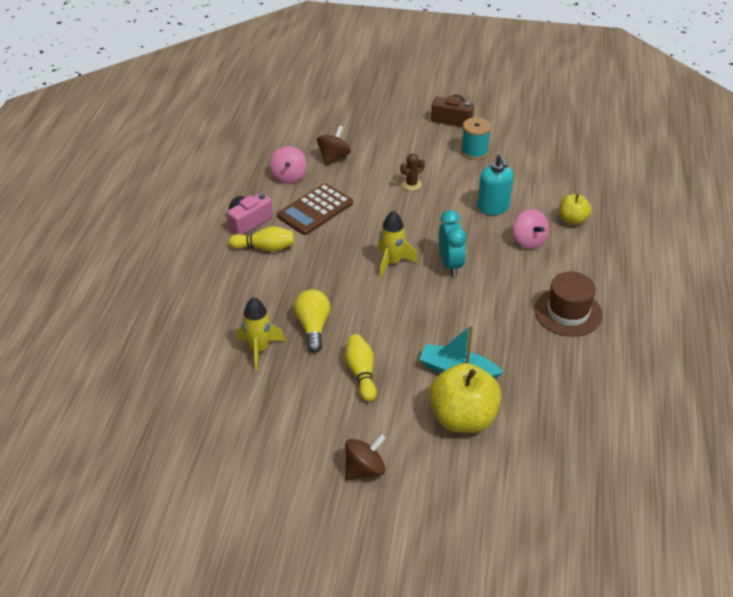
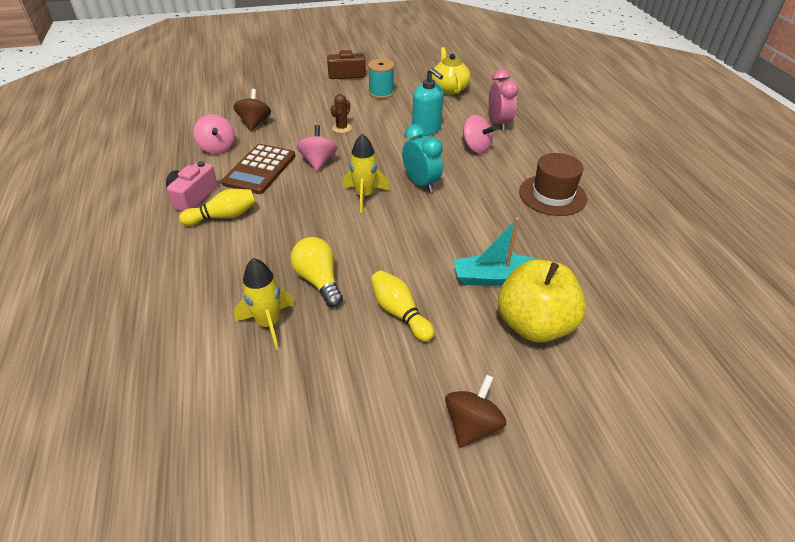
camera: 25 degrees left, 0 degrees up
yellow apple [559,194,591,225] -> pink clock [489,69,518,131]
none -> pink spinning top [297,125,337,171]
none -> yellow teapot [432,47,471,95]

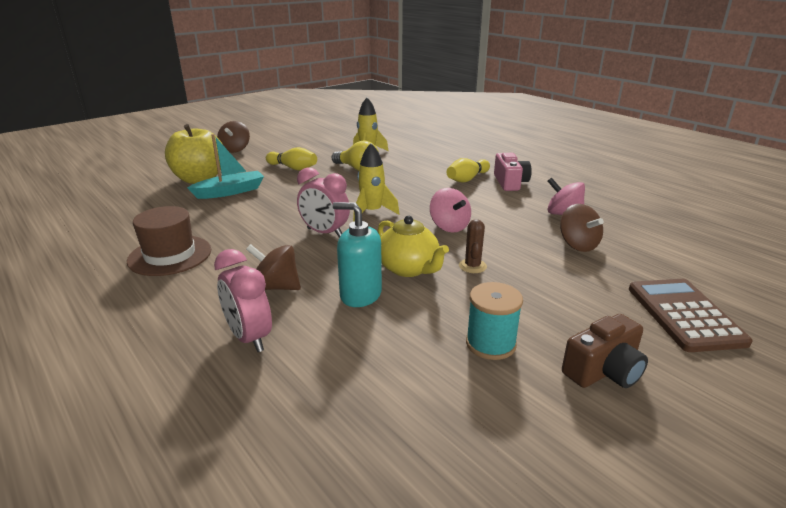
camera: 155 degrees right, 15 degrees down
brown calculator [221,144,296,194] -> brown calculator moved to [629,279,752,352]
turquoise clock [402,124,443,193] -> pink clock [297,167,350,238]
yellow teapot [432,47,471,95] -> yellow teapot moved to [378,216,449,277]
pink spinning top [462,115,496,153] -> brown spinning top [246,244,301,290]

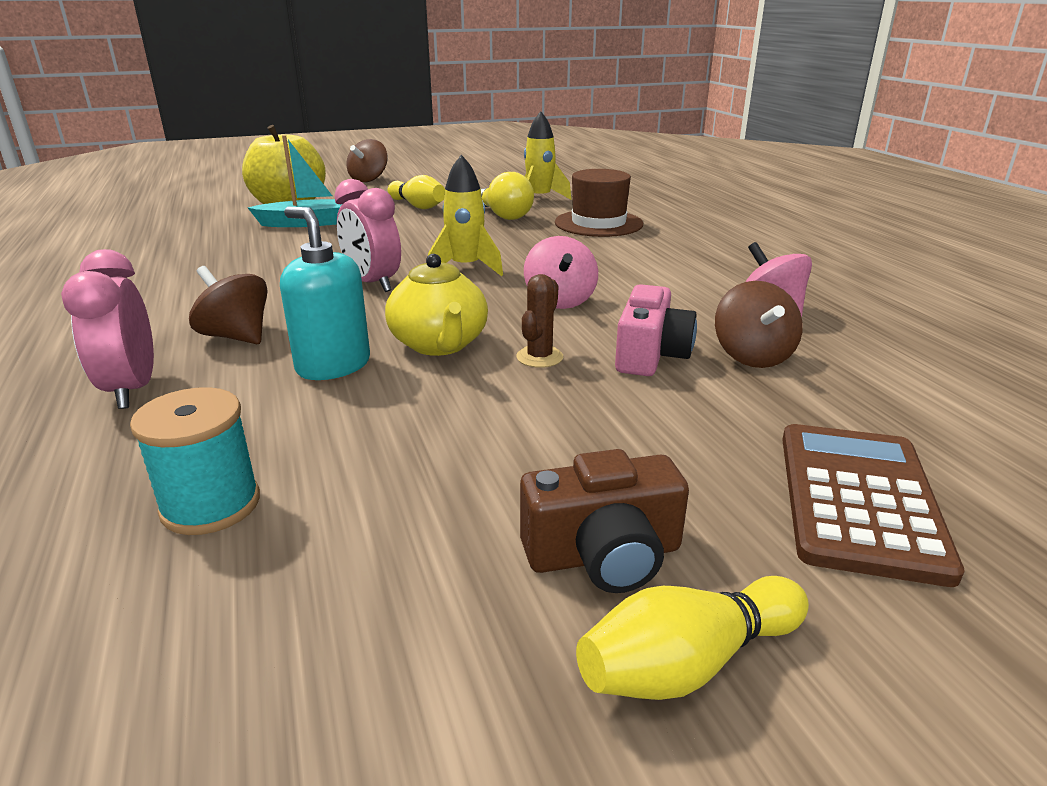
camera: 20 degrees right, 0 degrees up
brown hat [127,206,211,276] -> brown hat moved to [555,169,643,237]
yellow bowling pin [447,158,490,182] -> yellow bowling pin moved to [576,576,809,700]
turquoise spool [466,282,523,360] -> turquoise spool moved to [130,387,260,535]
pink camera [494,153,532,191] -> pink camera moved to [615,284,697,376]

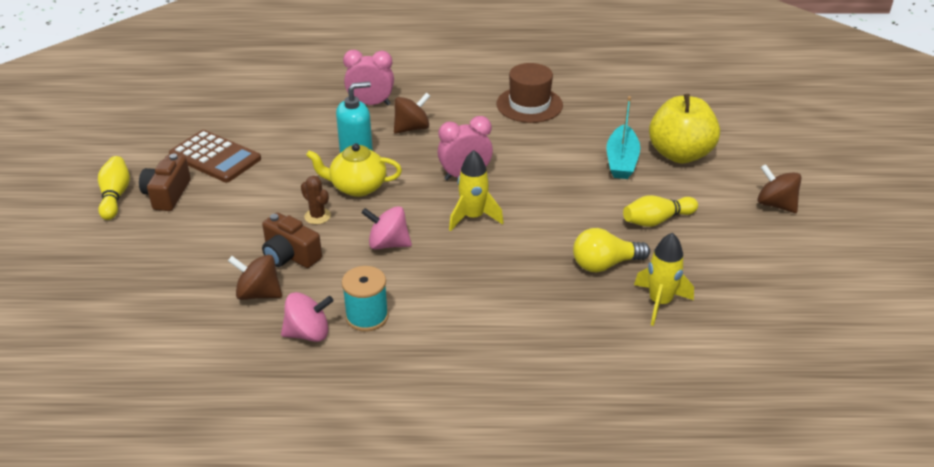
camera: 110 degrees right, 10 degrees up
turquoise spool [130,387,260,535] -> turquoise spool moved to [342,266,389,332]
brown hat [555,169,643,237] -> brown hat moved to [496,63,563,123]
pink camera [615,284,697,376] -> brown camera [262,213,322,268]
brown calculator [782,424,965,587] -> brown calculator moved to [169,130,261,182]

